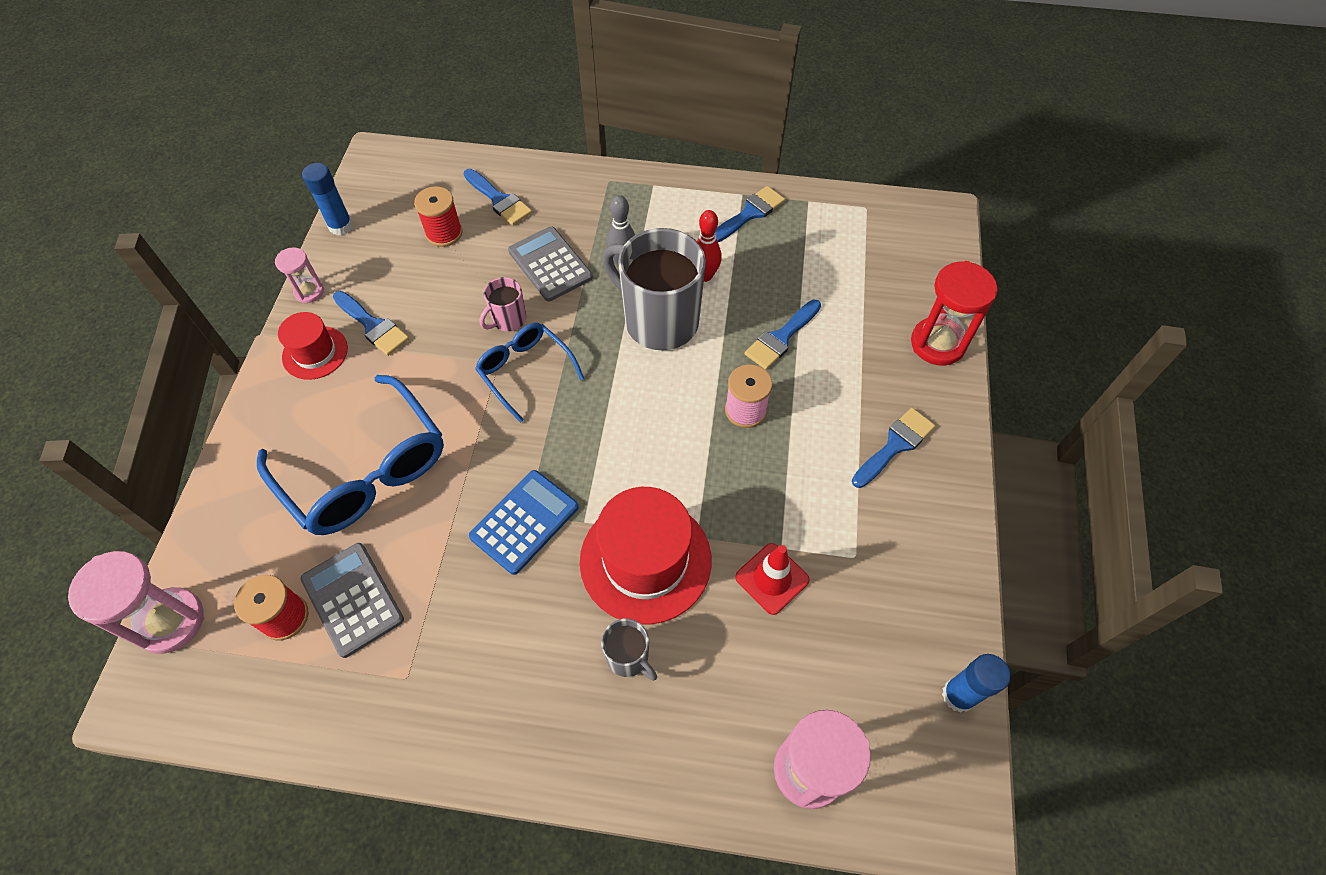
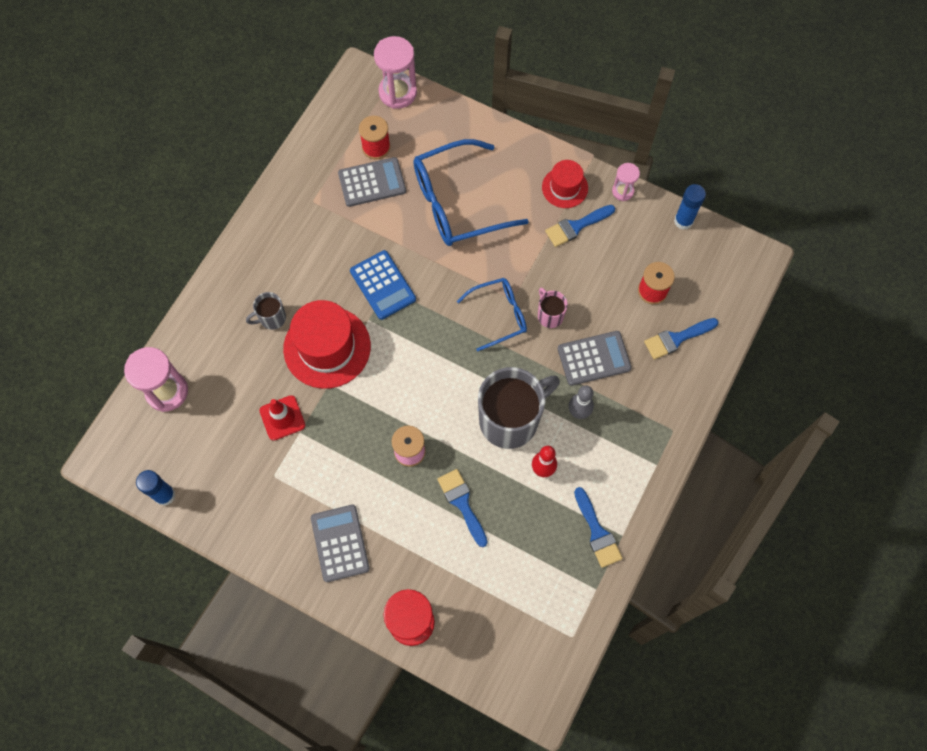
camera: 110 degrees right, 10 degrees up
blue brush [852,408,935,488] -> grey calculator [311,505,370,582]

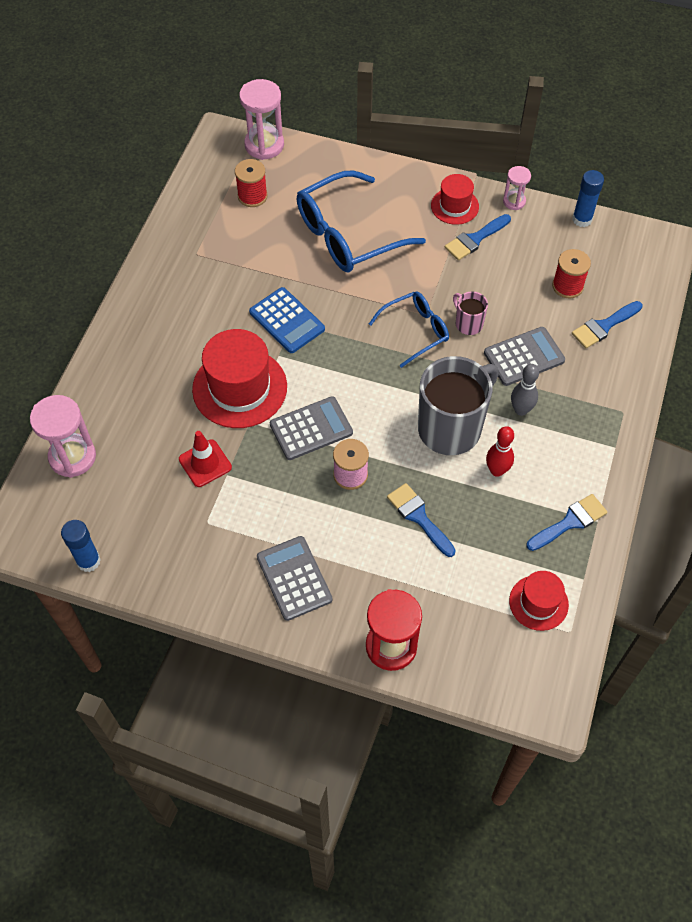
camera: 10 degrees left, 10 degrees down
grey mug [246,292,286,330] -> none
grey calculator [338,157,406,207] -> grey calculator moved to [270,396,353,460]
blue brush [574,487,623,568] -> blue brush turned 90 degrees counterclockwise [527,494,608,551]
none -> red hat [509,571,569,631]

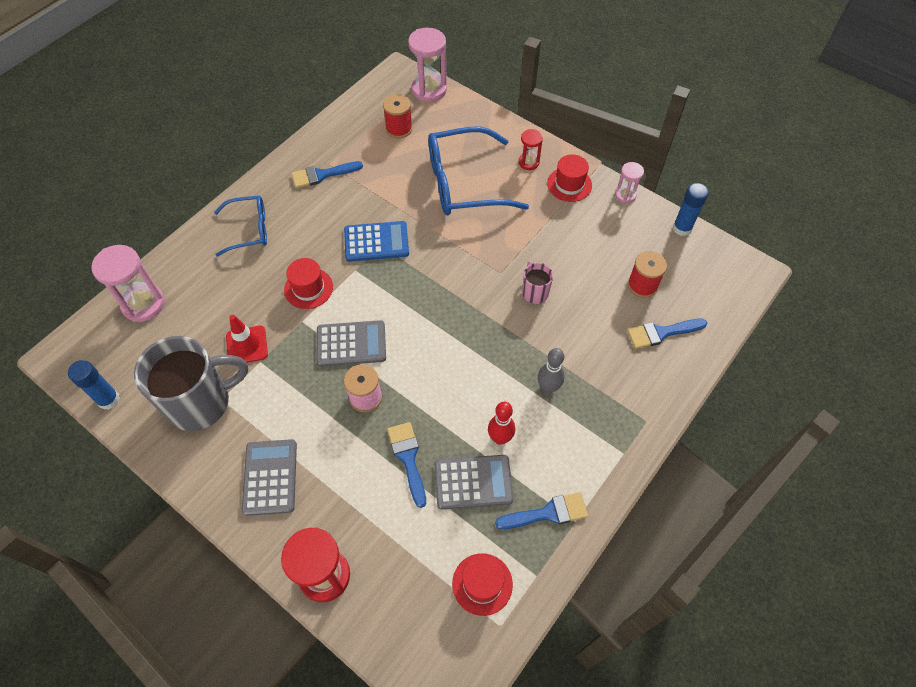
camera: 20 degrees right, 0 degrees up
red hat [192,329,287,428] -> red hat [284,258,333,309], size x0.56
blue calculator [249,287,325,353] -> blue calculator turned 75 degrees counterclockwise [344,221,409,262]
blue glasses [369,291,449,368] -> blue glasses moved to [214,195,267,257]
grey mug [418,356,498,455] -> grey mug moved to [134,336,248,431]
blue brush [445,214,511,260] -> blue brush moved to [291,161,363,188]
grey calculator [484,327,565,386] -> grey calculator moved to [435,455,513,510]
none -> red hourglass [519,129,543,170]

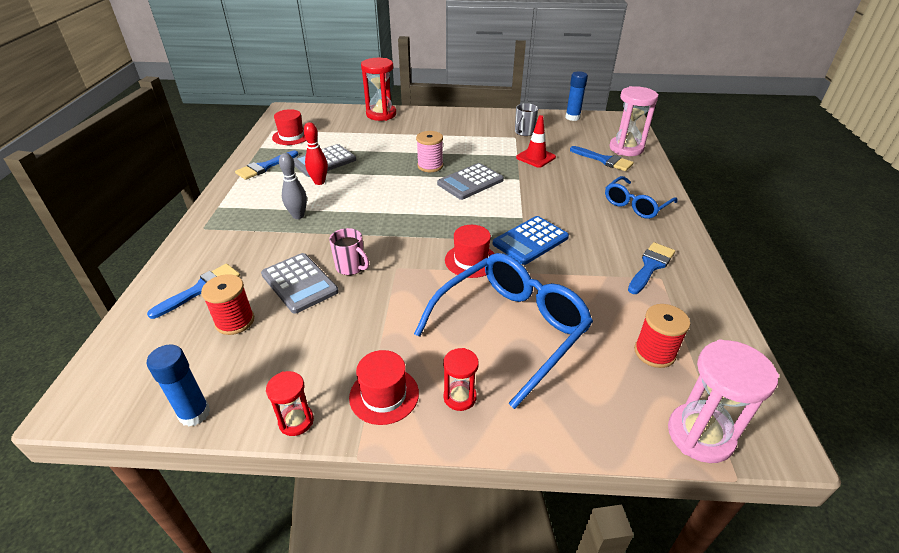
camera: 145 degrees right, 20 degrees down
grey mug [134,336,248,431] -> grey mug [515,103,538,136], size x0.46
grey calculator [242,439,297,516] -> grey calculator moved to [261,253,339,314]
red hat [284,258,333,309] -> red hat moved to [445,225,495,278]
blue brush [387,422,426,508] -> blue brush moved to [570,146,634,171]
pink hourglass [615,162,644,203] -> red hourglass [266,371,314,436]

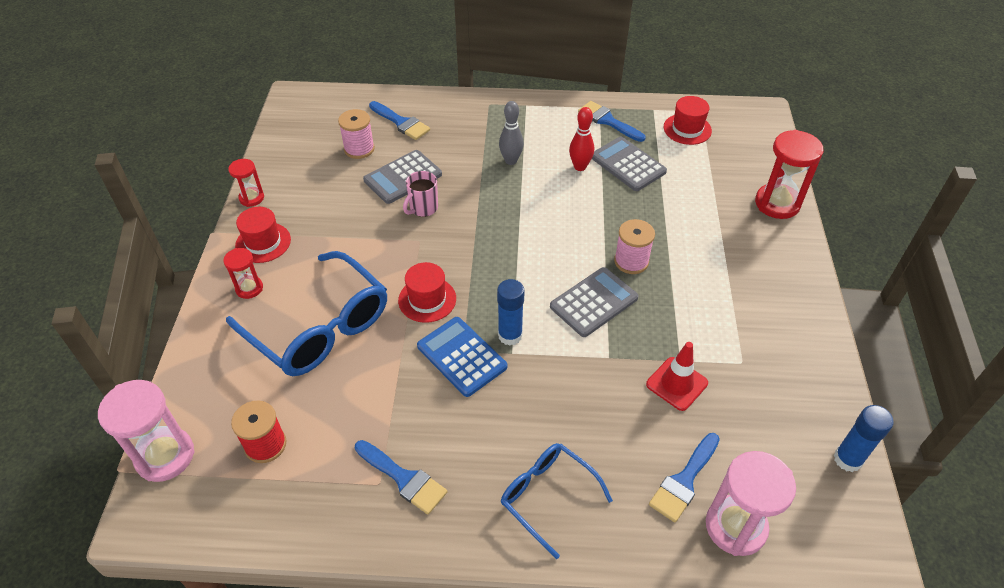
camera: 90 degrees right, 10 degrees up
blue glue stick [147,344,210,427] -> blue glue stick moved to [497,279,525,345]
red spool [201,274,254,335] -> pink spool [338,109,375,159]
grey calculator [437,163,504,200] -> grey calculator turned 90 degrees clockwise [550,267,639,337]
grey mug [515,103,538,136] -> none

